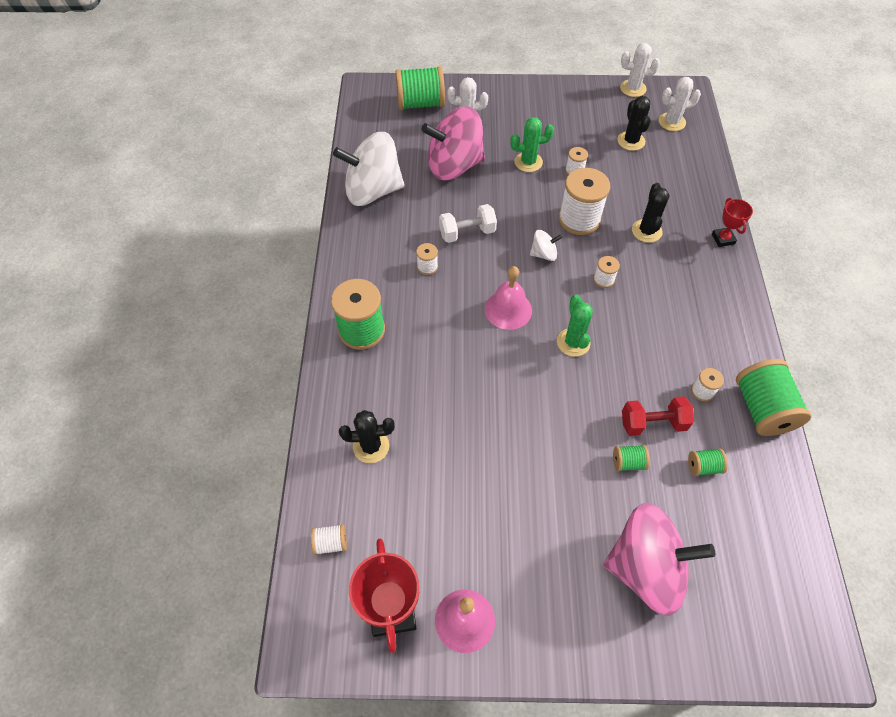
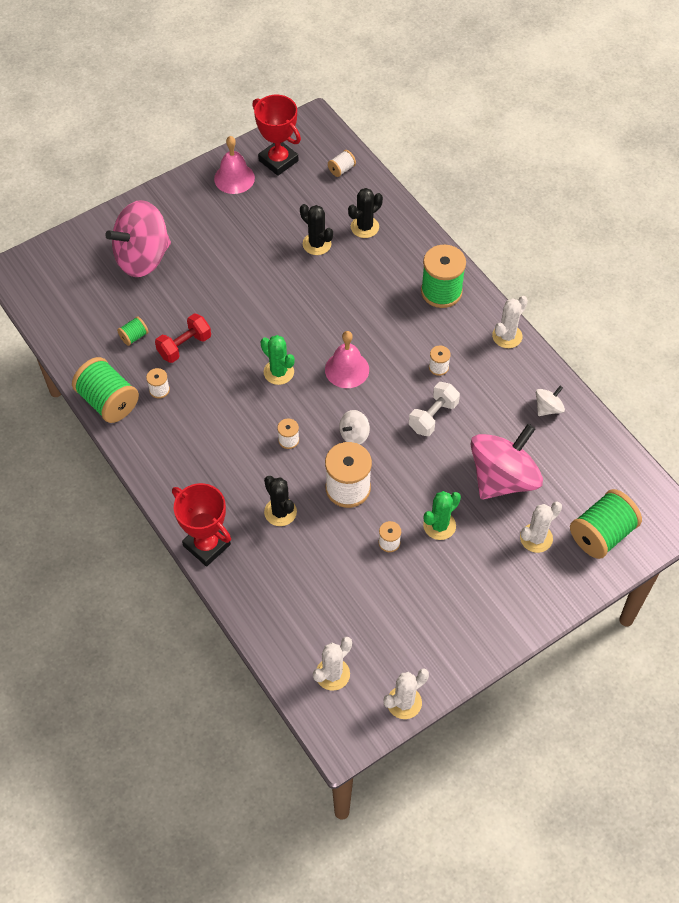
camera: 145 degrees right, 0 degrees up
white spinning top [333,132,404,206] -> white spinning top [536,386,565,416], size x0.43
green spool [613,445,650,471] -> none
black cactus [617,96,651,151] -> black cactus moved to [300,204,333,255]
red trophy [712,198,753,247] -> red trophy [172,483,231,567], size x1.77
none -> white cactus [492,296,528,348]

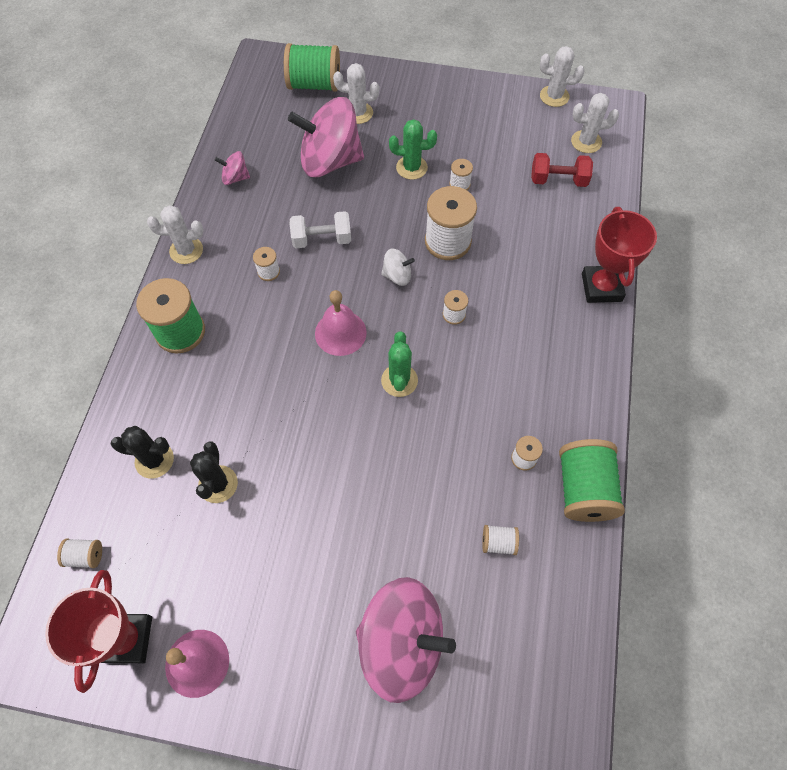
camera: 135 degrees left, 5 degrees up
green spool [117,316,148,346] -> white spool [482,525,519,555]
red dumbbell [155,314,211,363] -> red dumbbell moved to [531,153,593,187]
black cactus [264,476,297,526] -> none
white spinning top [536,386,565,416] -> pink spinning top [215,151,250,185]

